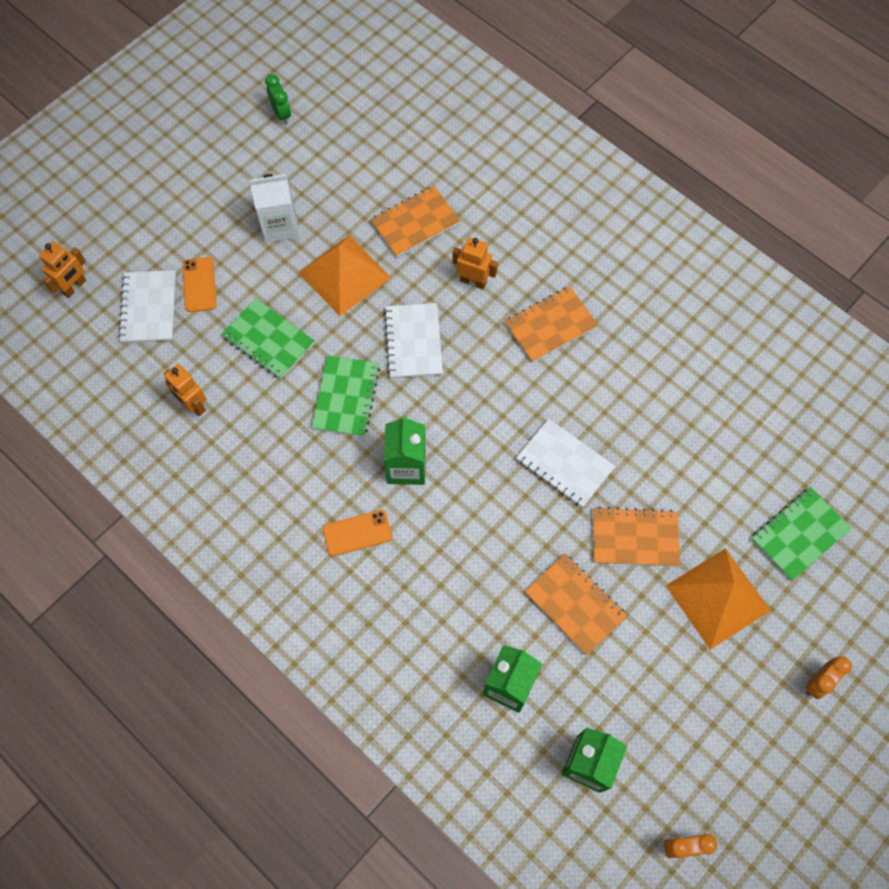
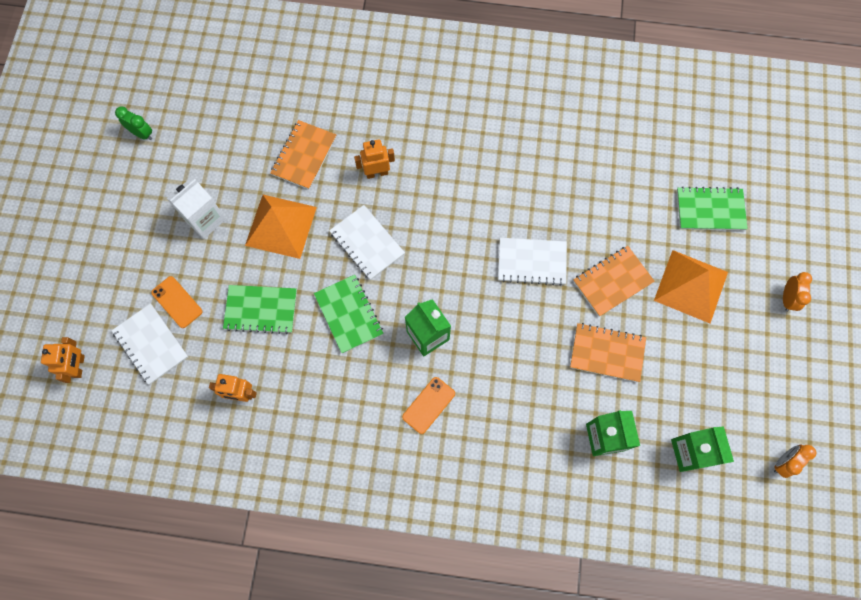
camera: 35 degrees left, 5 degrees up
orange notebook [504,286,598,363] -> none
green notebook [751,487,852,581] -> green notebook turned 75 degrees clockwise [677,187,748,230]

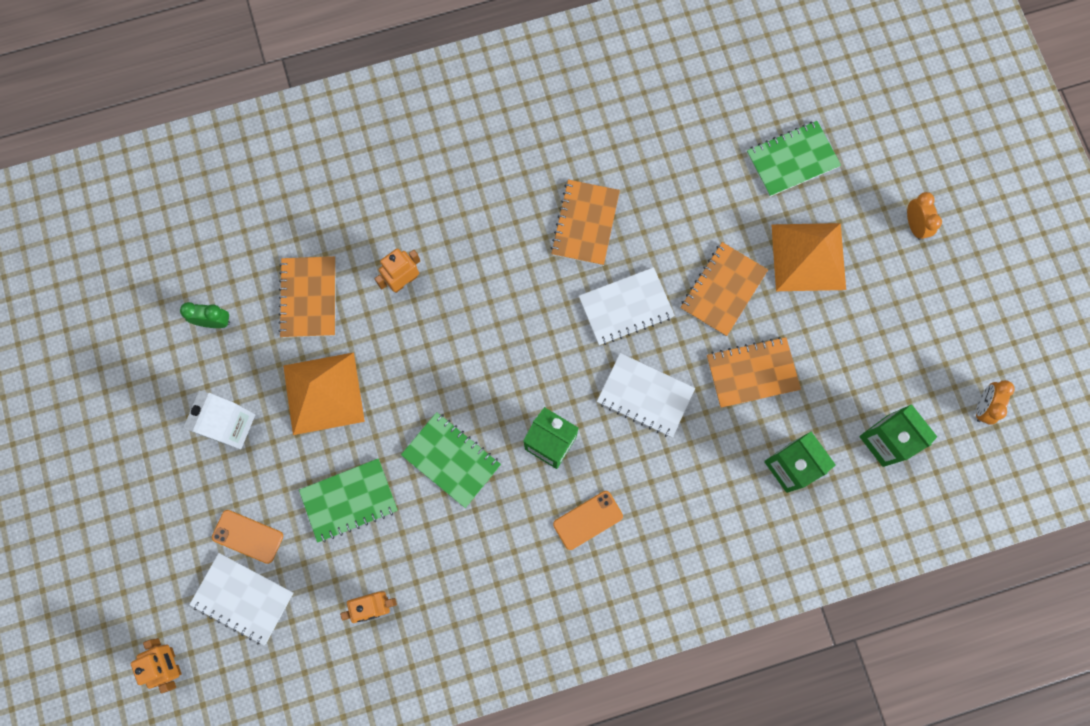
camera: 25 degrees left, 5 degrees up
green clock [115,106,152,140] -> green clock moved to [180,302,230,328]
white notebook [329,205,405,280] -> white notebook moved to [597,353,695,438]
orange phone [402,377,455,434] -> orange phone turned 45 degrees clockwise [553,491,623,550]
none -> orange notebook [551,179,620,266]

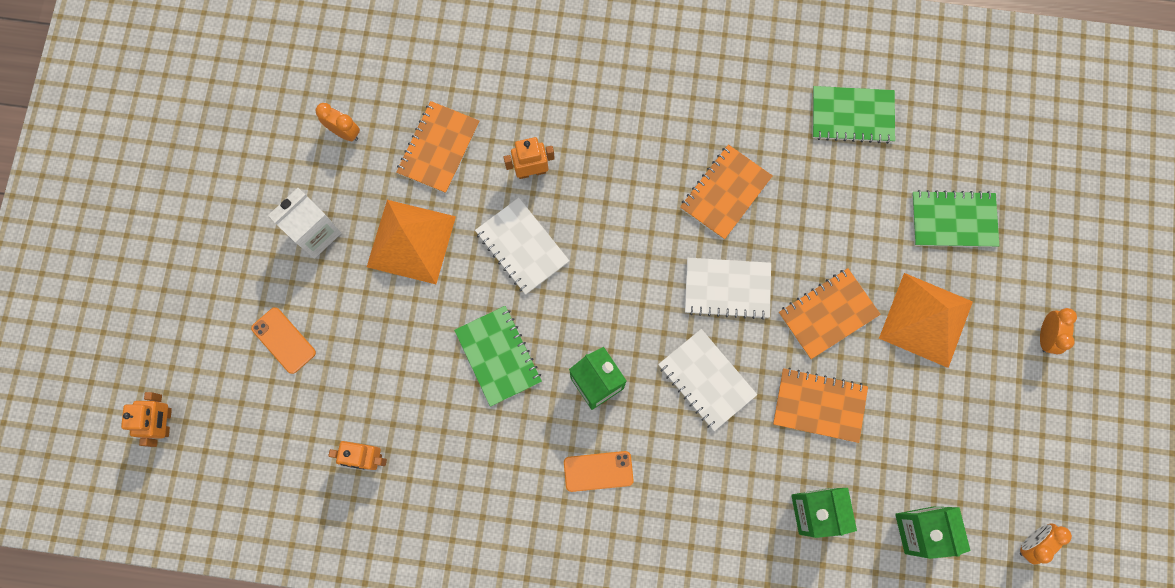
camera: 25 degrees right, 0 degrees up
green clock [180,302,230,328] -> orange clock [315,103,360,141]
white notebook [189,553,293,646] -> white notebook moved to [475,198,569,295]
green notebook [299,458,398,543] -> green notebook moved to [813,86,895,144]

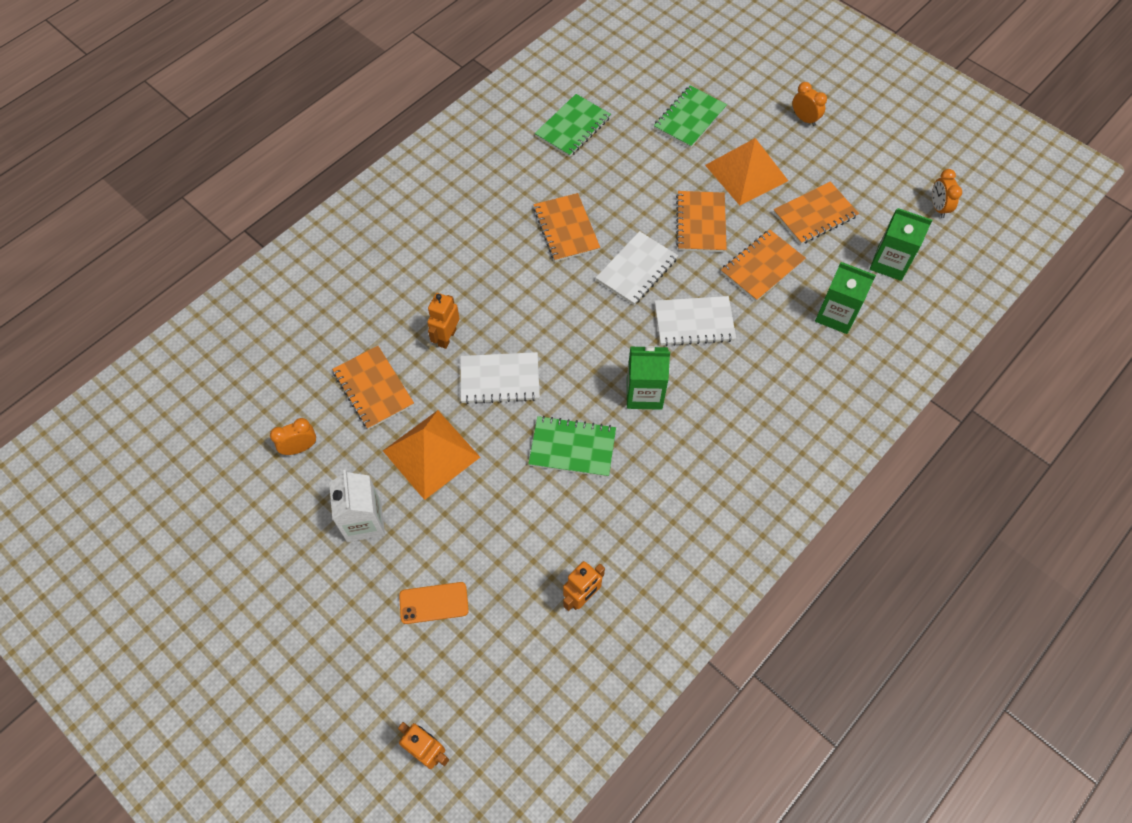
camera: 55 degrees left, 15 degrees down
orange phone [564,451,634,492] -> none
none -> orange notebook [773,182,859,245]

